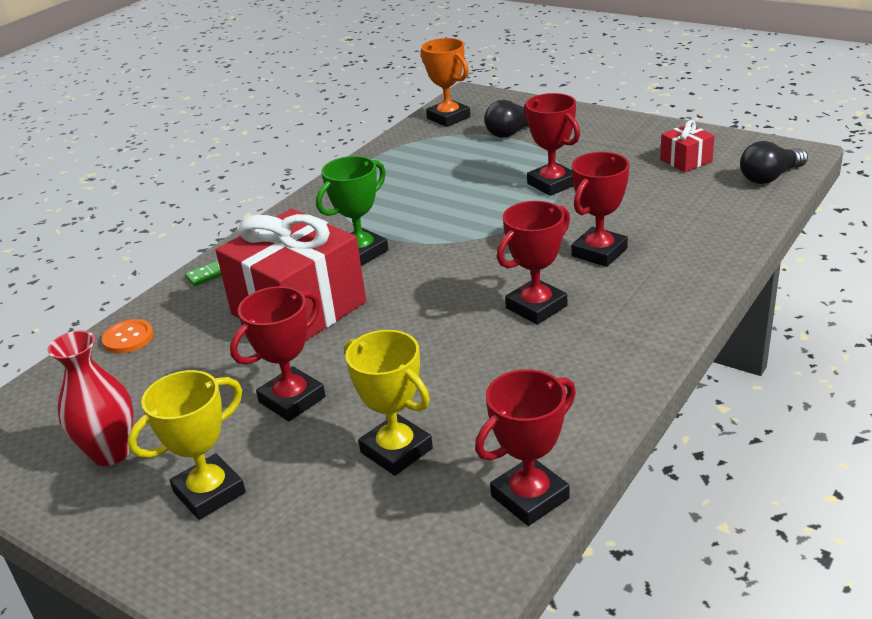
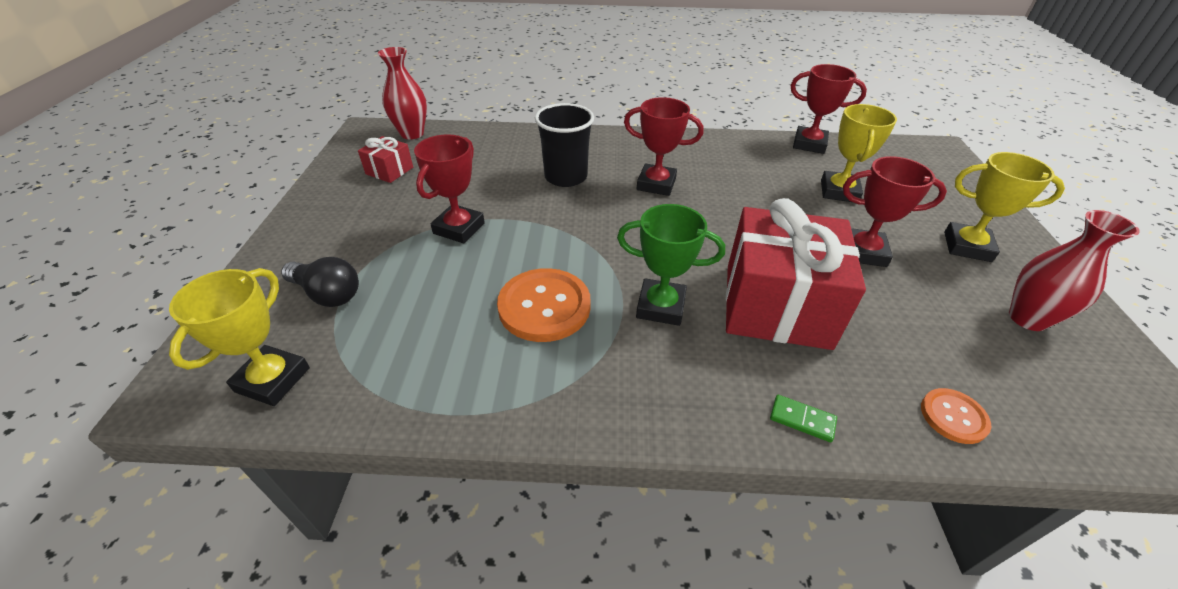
camera: 125 degrees left, 10 degrees up
orange trophy [421,38,470,127] -> yellow trophy [169,268,310,406]
red trophy [571,152,629,267] -> black cup [535,103,594,187]
black light bulb [740,141,808,184] -> red vase [378,47,427,140]
none -> orange button [497,268,591,342]

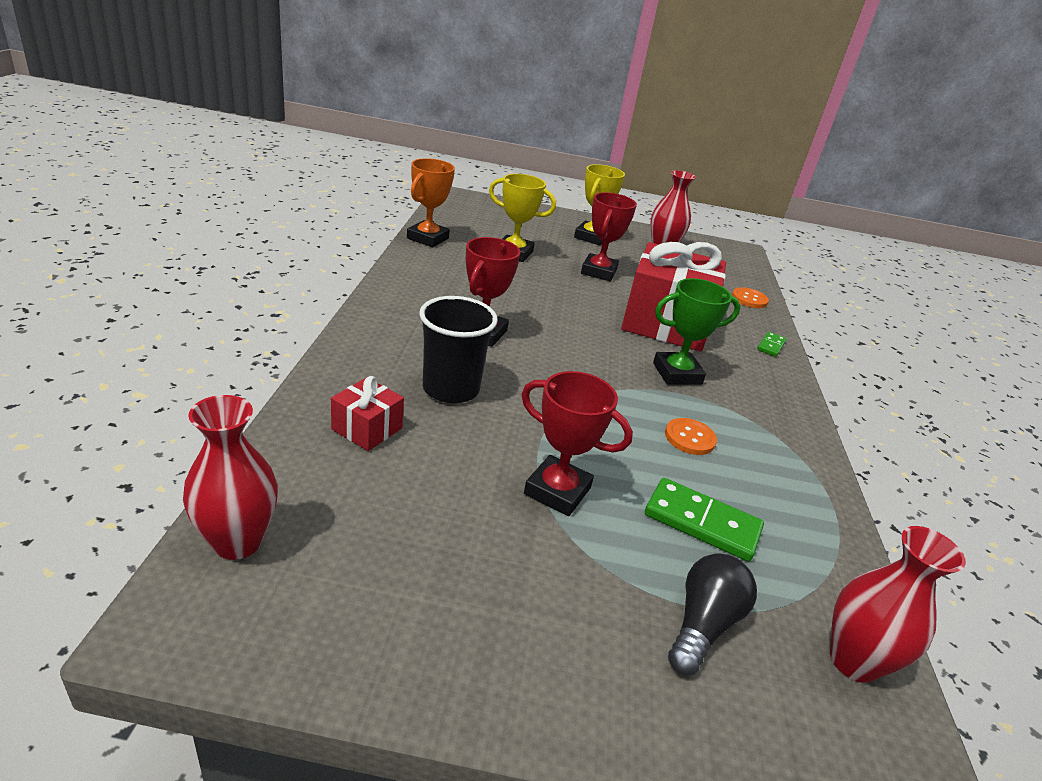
camera: 90 degrees left, 10 degrees down
yellow trophy [169,268,310,406] -> red vase [830,526,966,683]
red gift [358,136,413,183] -> red gift moved to [331,376,404,451]
orange button [497,268,591,342] -> orange button [665,418,717,455], size x0.54
green trophy [617,204,725,326] -> green trophy turned 60 degrees clockwise [653,278,740,385]
red trophy [790,64,867,154] -> orange trophy [407,158,455,247]
none -> green domino [645,478,764,562]

